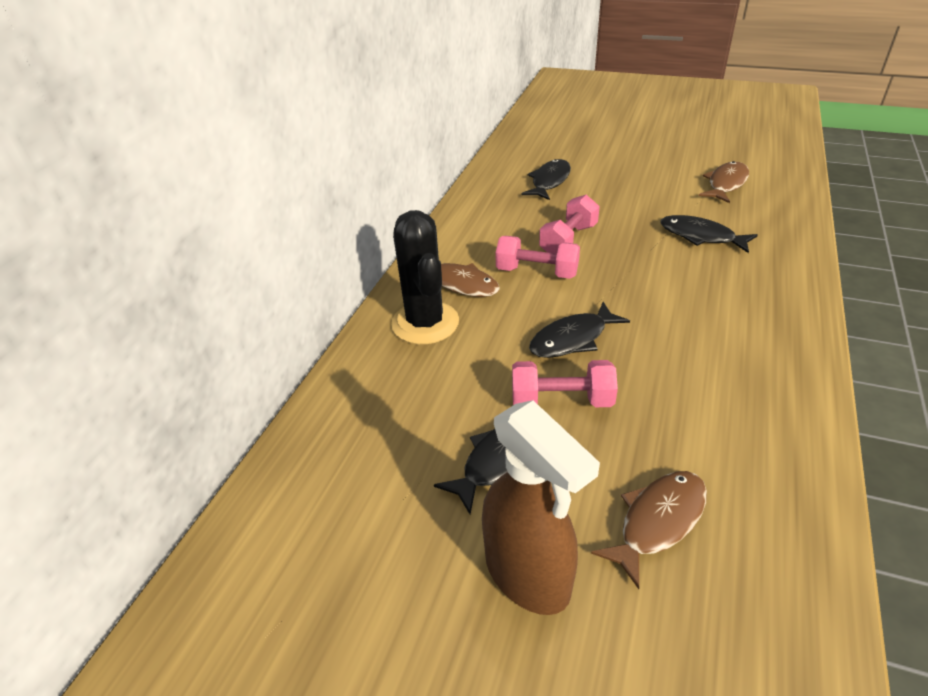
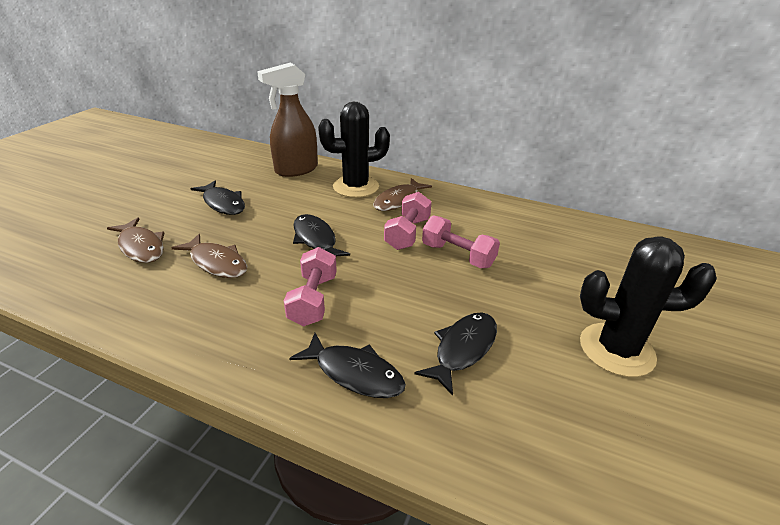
camera: 90 degrees right, 5 degrees down
brown spray bottle [482,400,600,615] -> brown spray bottle moved to [257,63,318,177]
pink dumbbell [512,360,618,407] -> pink dumbbell moved to [284,247,337,326]
black fish [522,159,571,200] -> black fish moved to [289,333,406,398]
brown fish [699,161,749,203] -> brown fish moved to [172,234,247,278]
none -> black cactus [580,236,717,377]

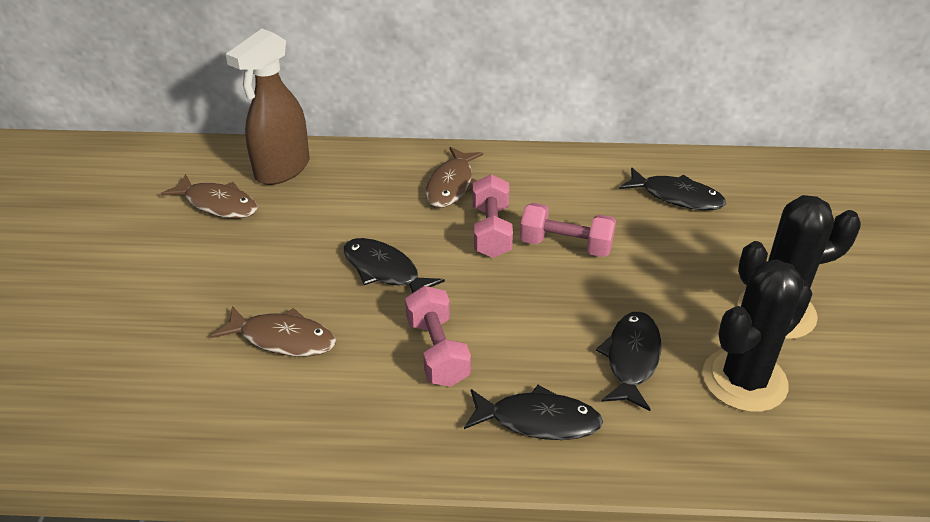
camera: 20 degrees left, 5 degrees up
brown fish [107,218,165,263] -> brown fish moved to [161,174,258,218]
black fish [190,180,245,215] -> black fish moved to [619,168,726,210]
black cactus [318,102,390,198] -> black cactus moved to [703,259,812,412]

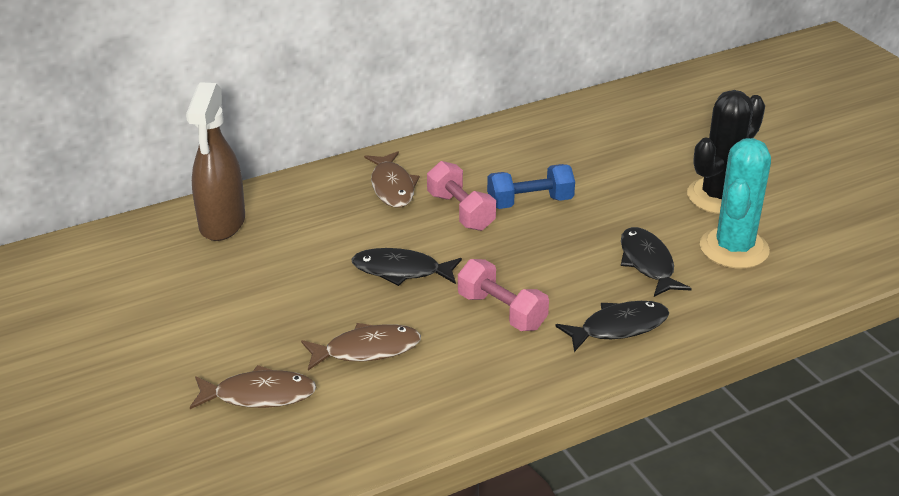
camera: 30 degrees left, 5 degrees down
brown fish [161,174,258,218] -> brown fish moved to [190,365,317,409]
pink dumbbell [520,203,616,257] -> blue dumbbell [487,164,575,209]
black fish [619,168,726,210] -> none
black cactus [703,259,812,412] -> turquoise cactus [700,138,771,268]

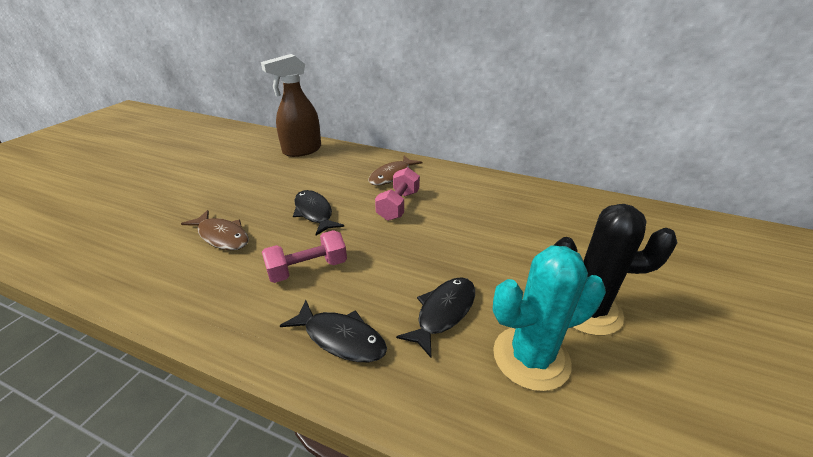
camera: 50 degrees right, 0 degrees up
brown fish [190,365,317,409] -> none
pink dumbbell [458,259,549,331] -> pink dumbbell turned 60 degrees clockwise [262,230,347,283]
blue dumbbell [487,164,575,209] -> none

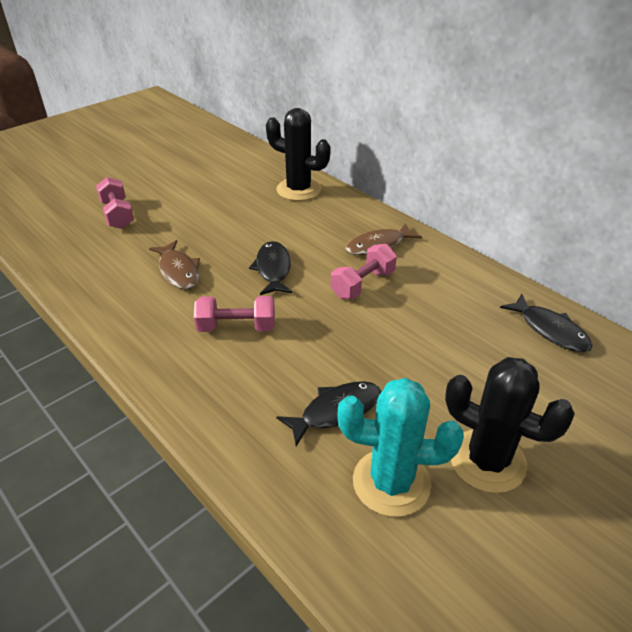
camera: 25 degrees right, 5 degrees up
brown spray bottle [261,54,321,157] -> black cactus [266,108,331,201]
black fish [280,300,387,362] -> black fish moved to [500,294,593,352]
none -> pink dumbbell [96,177,134,229]

